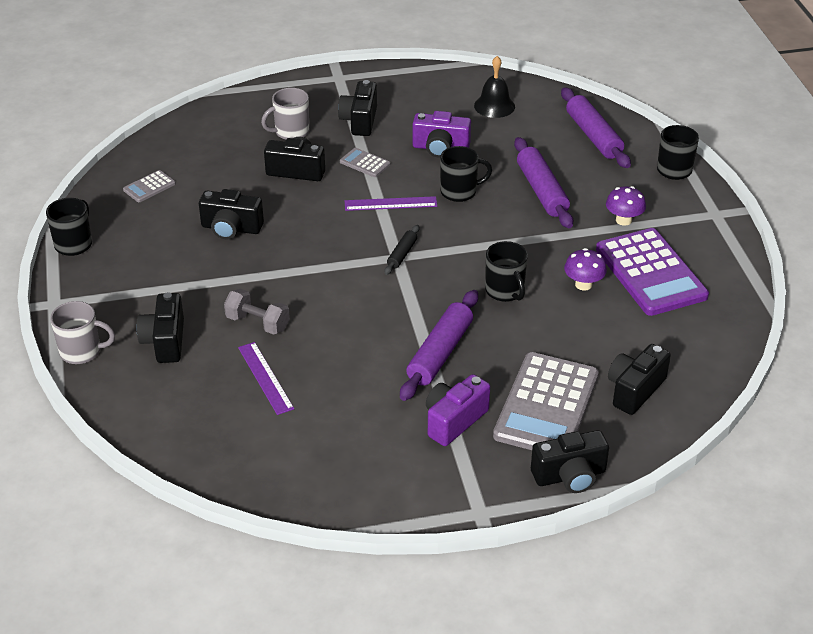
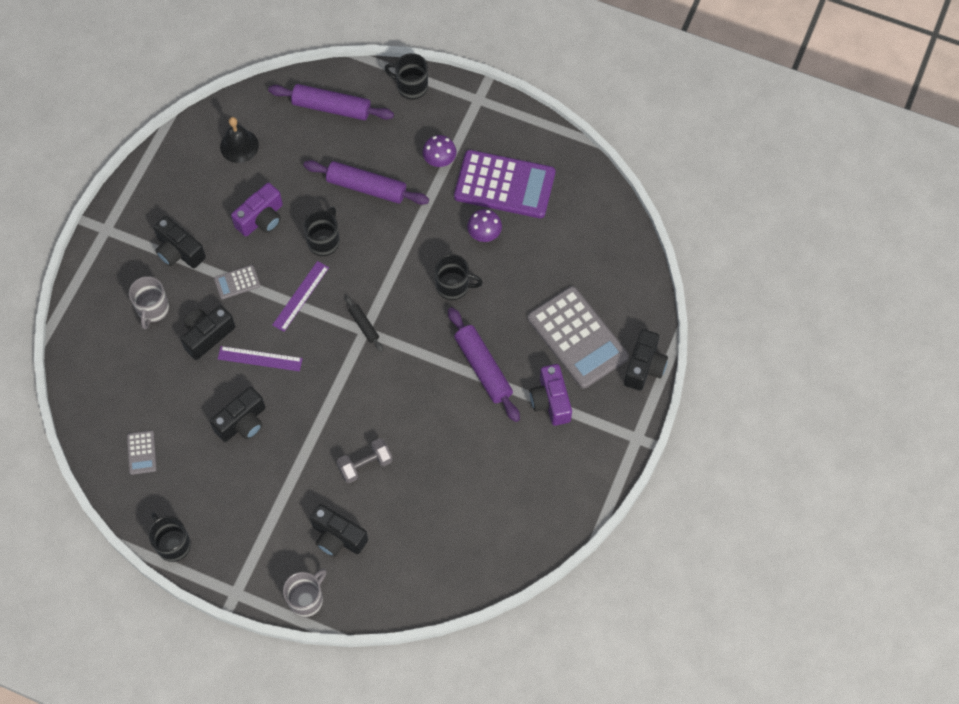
camera: 55 degrees left, 25 degrees up
purple ruler [238,342,294,415] -> purple ruler moved to [218,346,303,371]
black camera [608,344,671,415] -> none

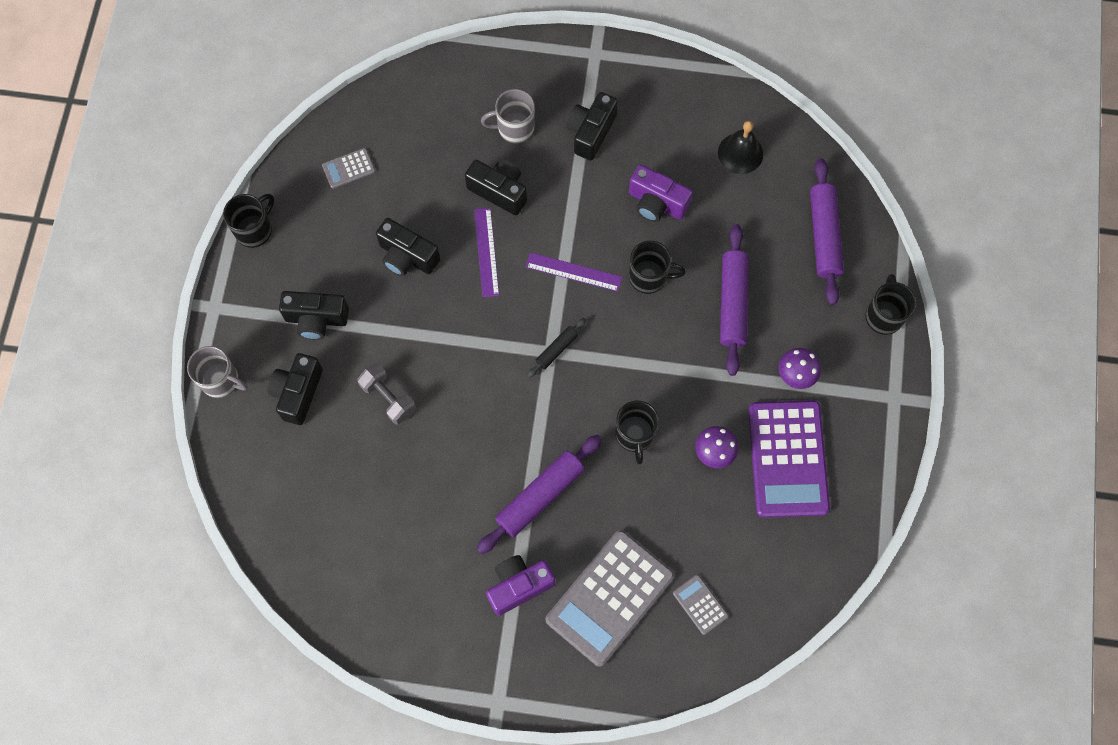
camera: 75 degrees right, 5 degrees up
grey calculator [214,265,260,299] -> grey calculator moved to [673,575,729,635]
black camera [624,329,668,391] -> black camera moved to [279,291,349,340]

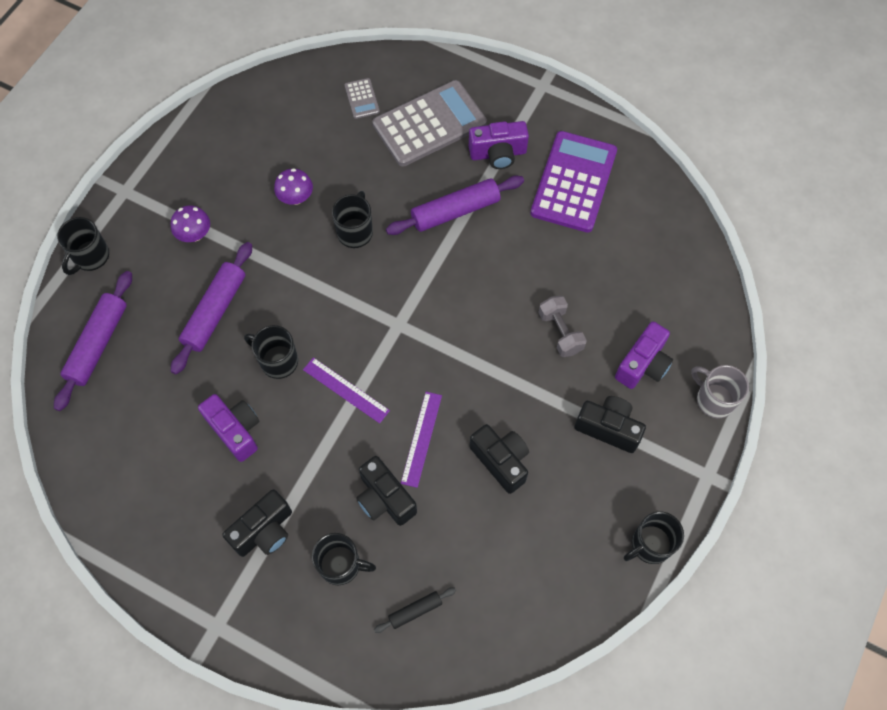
camera: 160 degrees left, 5 degrees down
black camera [268,353,323,425] -> purple camera [615,321,673,389]
grey calculator [322,148,375,189] -> none
grey mug [481,89,535,143] -> black mug [312,533,376,585]
black rolling pin [527,318,586,378] -> black rolling pin moved to [374,587,456,633]
black bell [718,121,763,174] -> none
purple calculator [748,400,830,518] -> purple calculator moved to [530,131,617,233]

